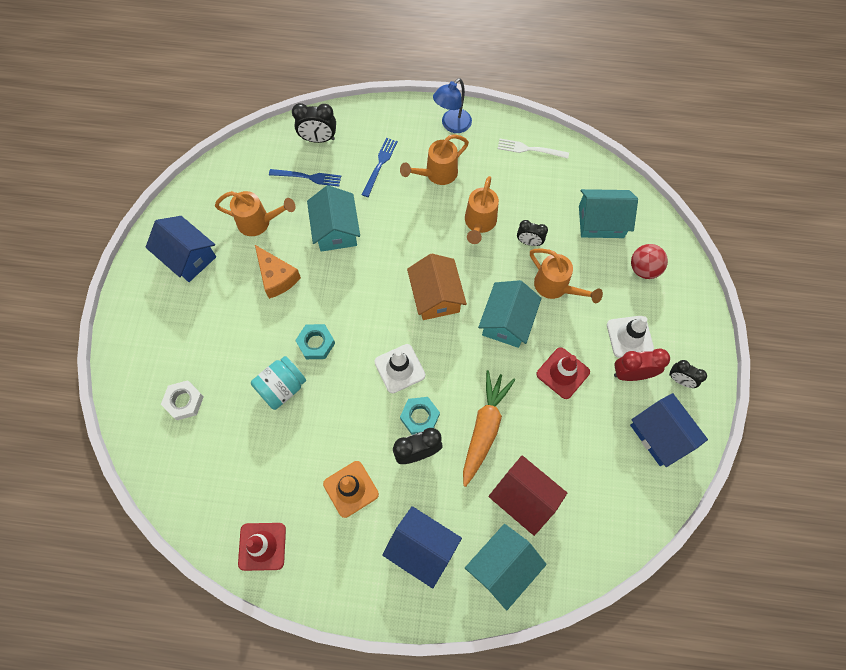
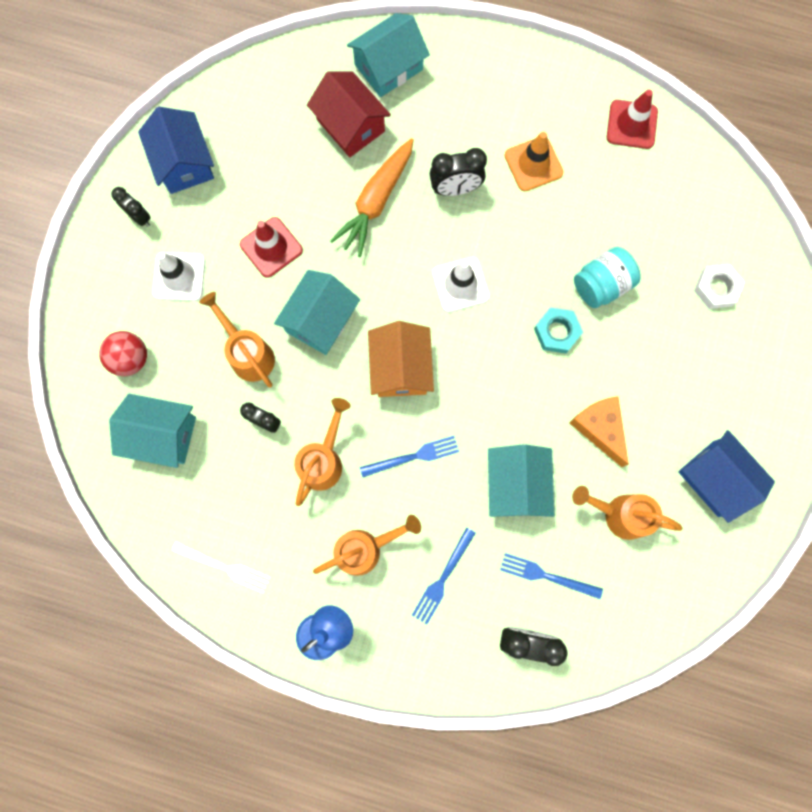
camera: 170 degrees left, 10 degrees up
blue house [382,506,462,589] -> none
turquoise nut [400,397,440,435] -> none
red clock [614,348,670,381] -> none
none -> blue fork [360,436,459,477]

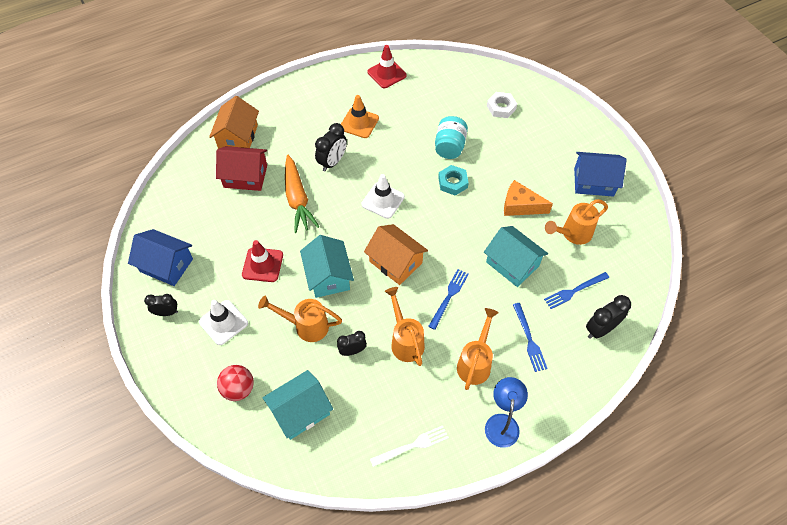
camera: 45 degrees left, 20 degrees down
turquoise house [347,13,430,97] -> orange house [209,96,259,149]

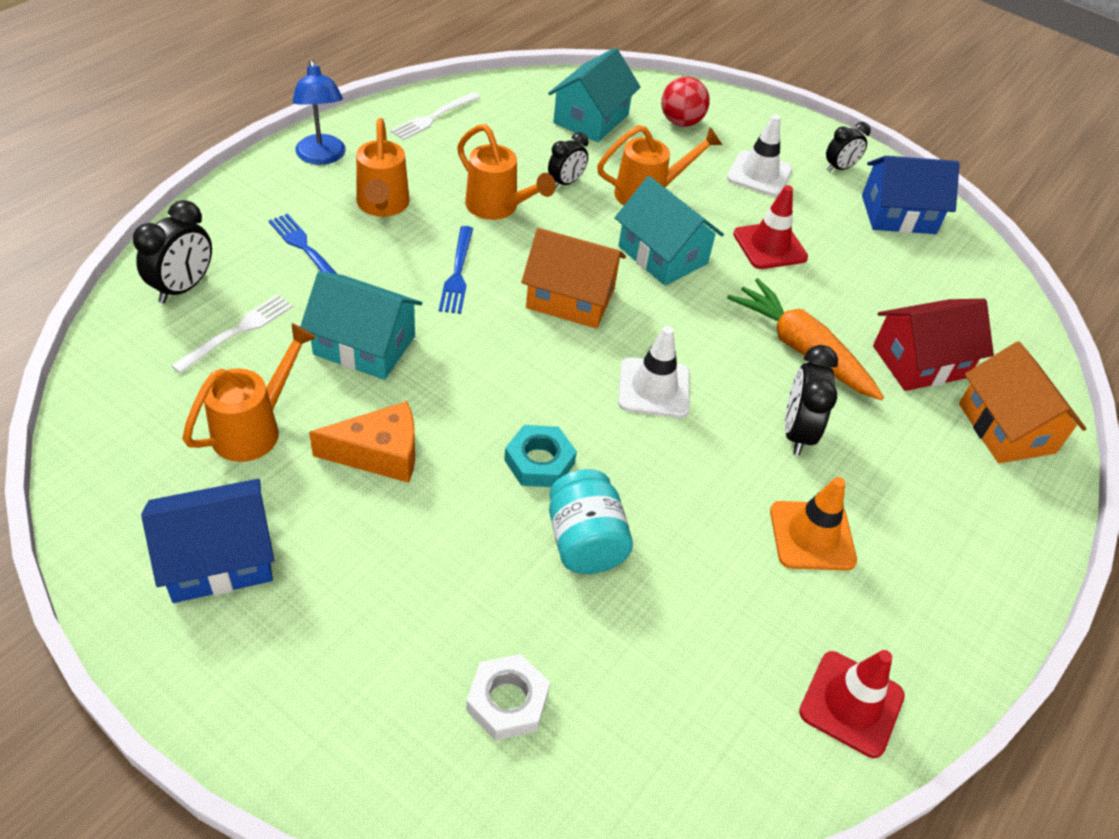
camera: 150 degrees right, 10 degrees down
blue fork [544,272,609,309] -> white fork [171,294,293,373]

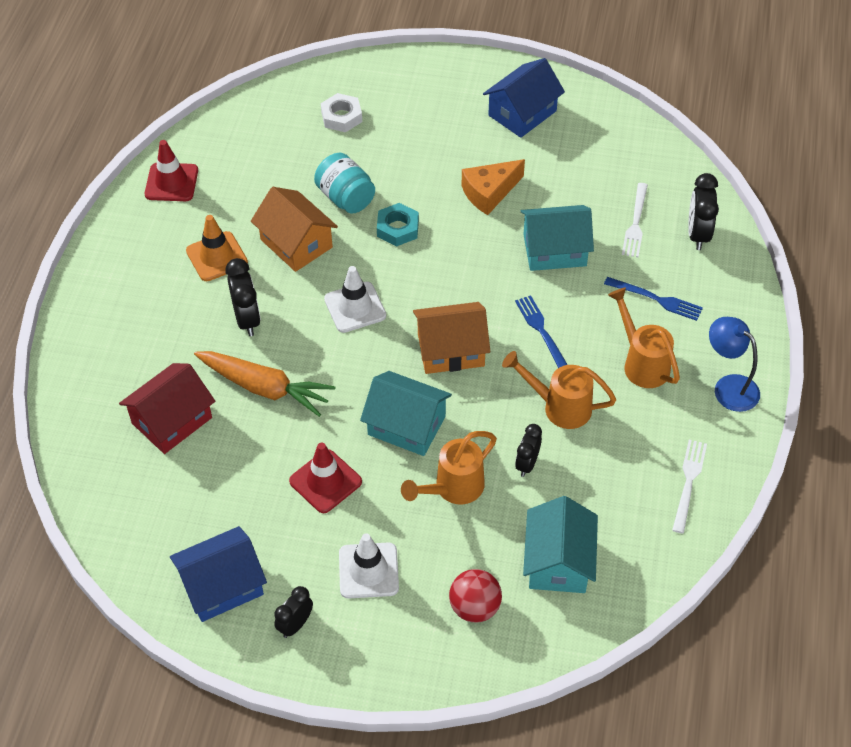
camera: 160 degrees right, 5 degrees up
orange watering can [183,323,316,462] -> none
orange house [959,341,1086,464] -> orange house moved to [251,187,338,272]

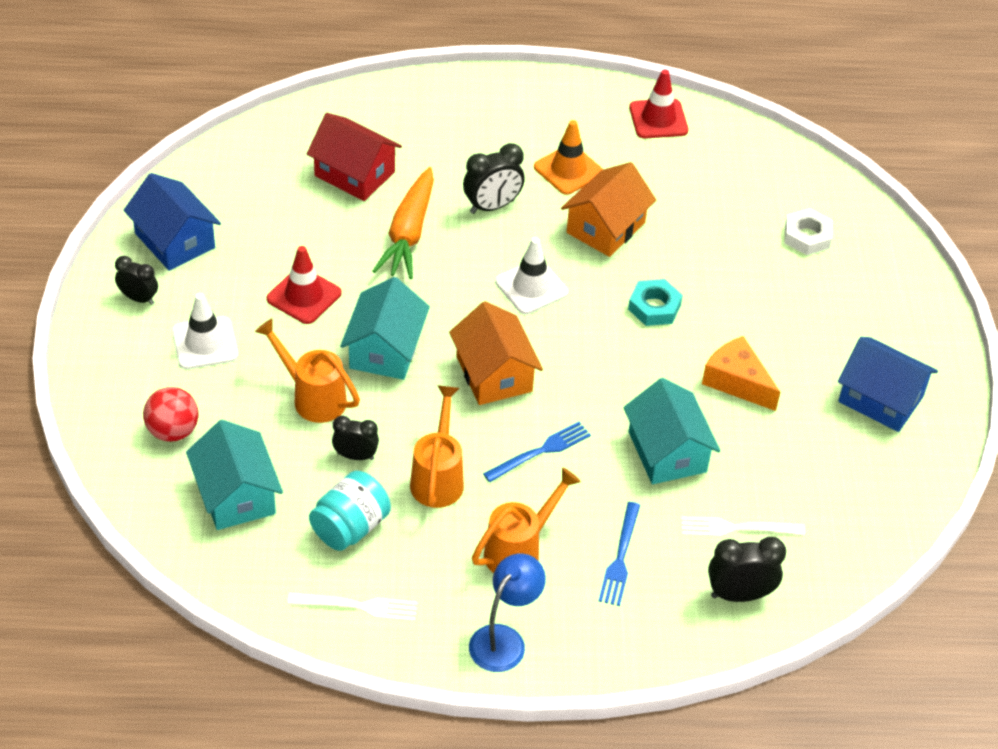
camera: 75 degrees right, 5 degrees down
turquoise jar [314,153,375,214] -> turquoise jar moved to [309,471,391,551]
turquoise house [523,496,598,593] -> turquoise house turned 75 degrees clockwise [186,420,283,530]

